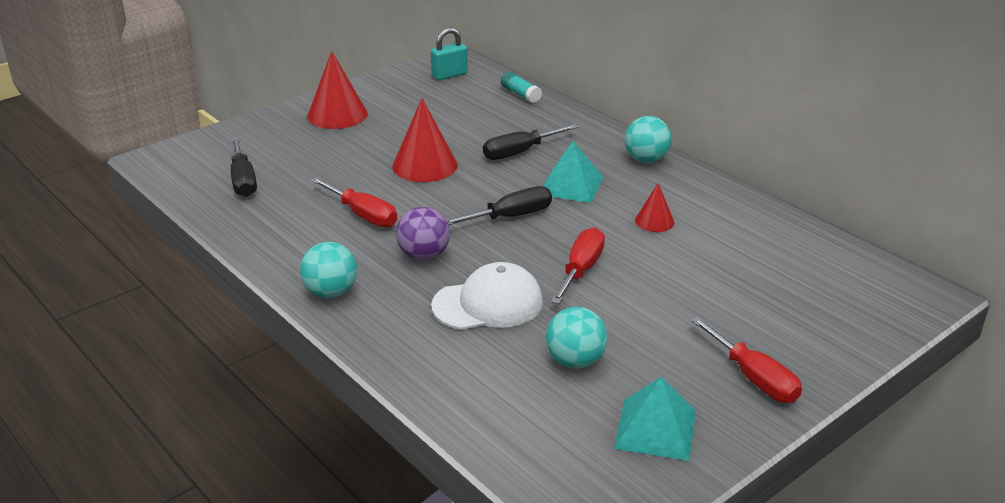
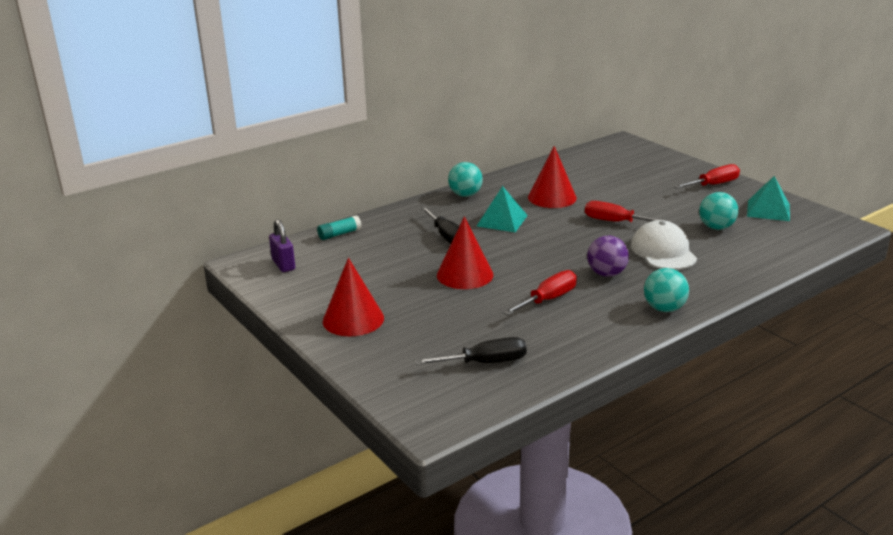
camera: 85 degrees left, 5 degrees down
turquoise padlock [431,28,468,80] -> purple padlock [269,219,295,272]
black screwdriver [446,186,552,225] -> none
red cone [635,183,674,232] -> red cone [528,146,577,208], size x1.81

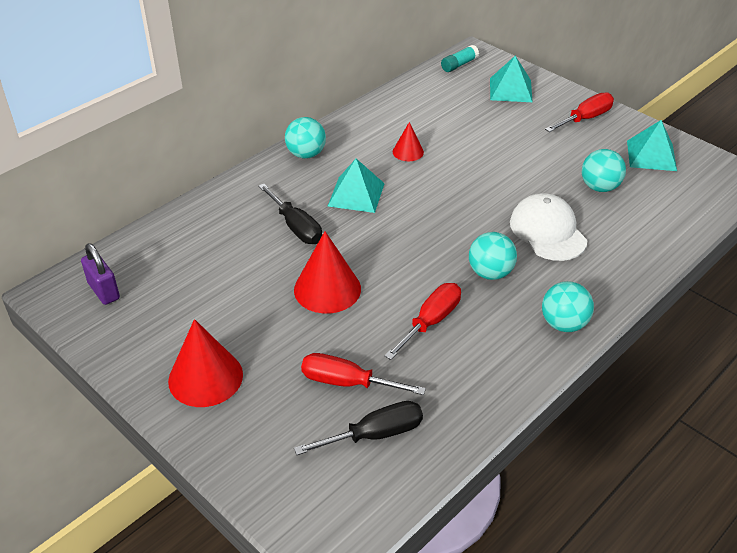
camera: 10 degrees left, 15 degrees up
turquoise glue stick [317,216,362,240] -> turquoise glue stick moved to [441,45,479,72]
red cone [528,146,577,208] -> red cone [393,122,424,161], size x0.55
red screwdriver [585,201,672,222] -> red screwdriver moved to [301,353,426,395]
purple ball [587,236,629,277] -> turquoise ball [469,232,517,280]
none -> turquoise pyramid [490,56,532,102]

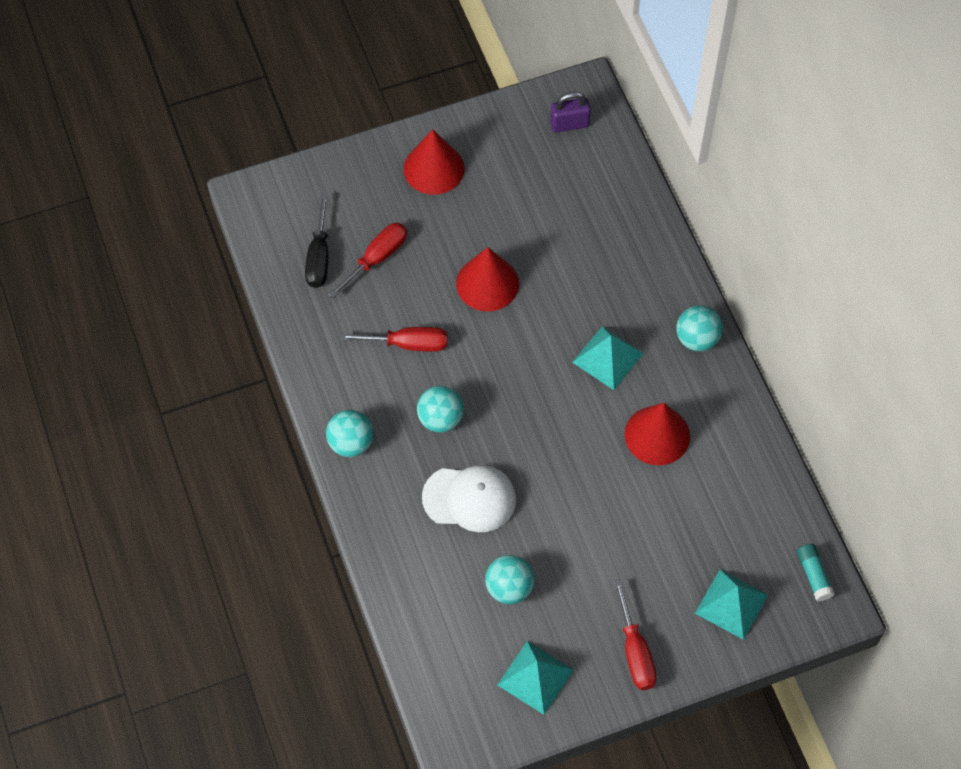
camera: 115 degrees right, 20 degrees up
black screwdriver [258,184,322,244] -> none
red screwdriver [385,283,461,360] -> red screwdriver turned 60 degrees counterclockwise [339,327,447,352]
red cone [393,122,424,161] -> red cone [625,403,690,465], size x1.81

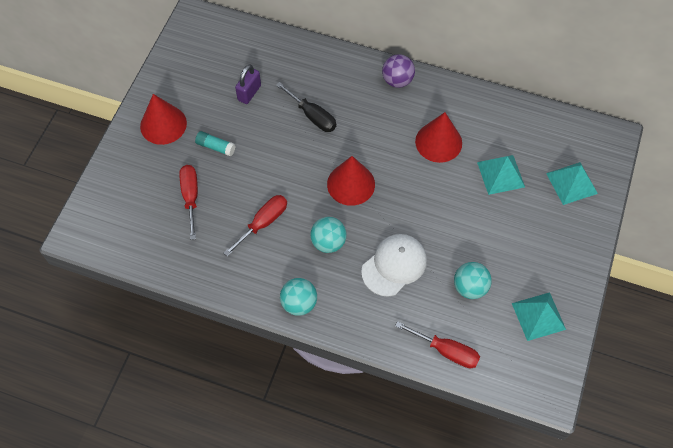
camera: 50 degrees left, 0 degrees up
black screwdriver [305,194,329,288] -> black screwdriver moved to [276,82,336,132]
red cone [456,247,519,311] -> red cone moved to [327,156,375,206]
purple padlock [550,92,591,132] -> purple padlock moved to [235,64,261,104]
turquoise pyramid [572,326,644,390] -> turquoise pyramid moved to [477,155,525,195]
red screwdriver [614,579,657,690] -> red screwdriver moved to [395,321,480,368]
turquoise ball [676,305,723,351] -> purple ball [382,54,415,88]
turquoise glue stick [797,544,835,601] -> turquoise glue stick moved to [195,131,236,157]

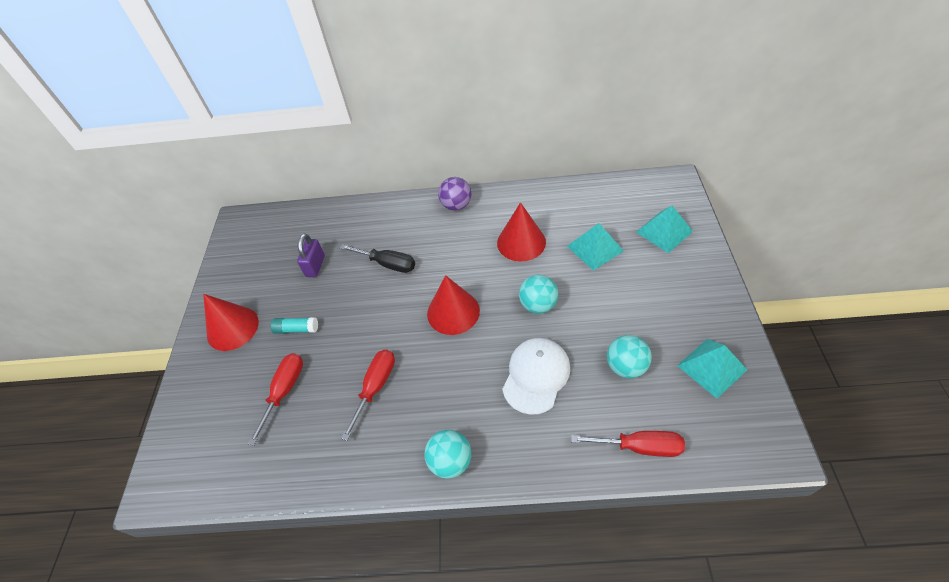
camera: 15 degrees left, 10 degrees down
red screwdriver [179,165,198,240] -> red screwdriver turned 45 degrees clockwise [248,353,303,446]
turquoise ball [310,217,347,253] -> turquoise ball moved to [519,275,558,314]

